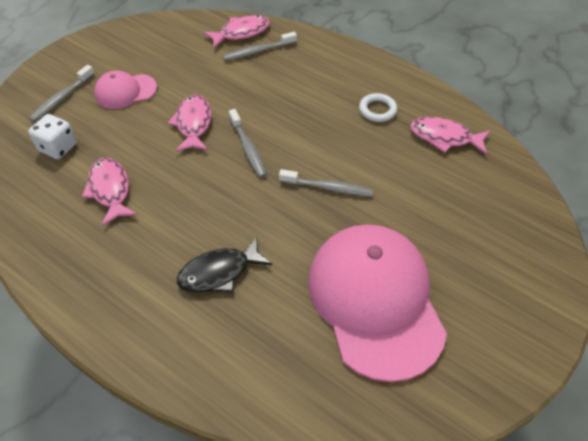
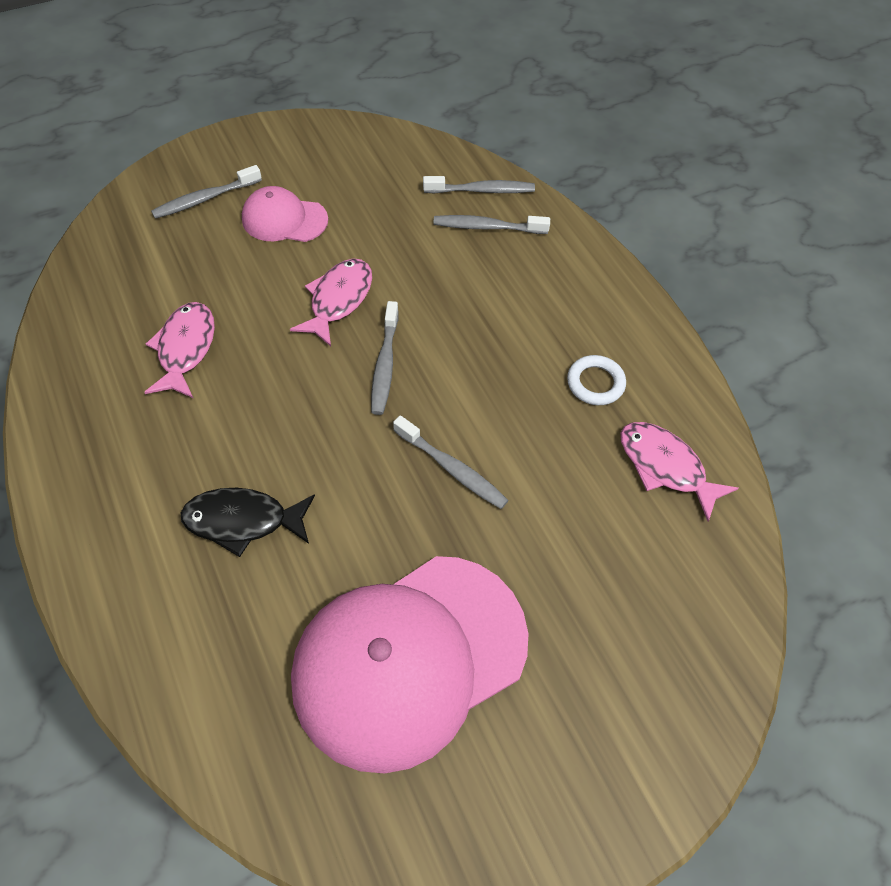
camera: 25 degrees right, 5 degrees up
white dice [28,114,77,159] -> none
pink fish [203,15,270,48] -> grey toothbrush [423,176,535,193]
pink cap [308,224,447,382] -> pink cap turned 135 degrees counterclockwise [291,556,528,774]

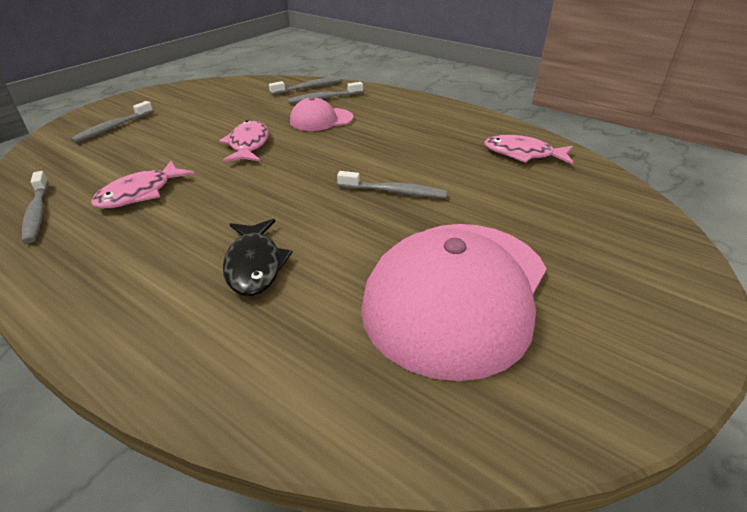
camera: 25 degrees left, 20 degrees down
pink fish [144,302,215,398] -> pink fish turned 120 degrees counterclockwise [91,161,195,209]
black fish [181,488,315,557] -> black fish turned 75 degrees counterclockwise [223,219,293,296]
pink cap [242,186,328,242] -> pink cap moved to [290,97,354,131]
grey toothbrush [371,301,399,415] -> grey toothbrush moved to [22,171,48,243]
white ring [567,355,626,405] -> none

